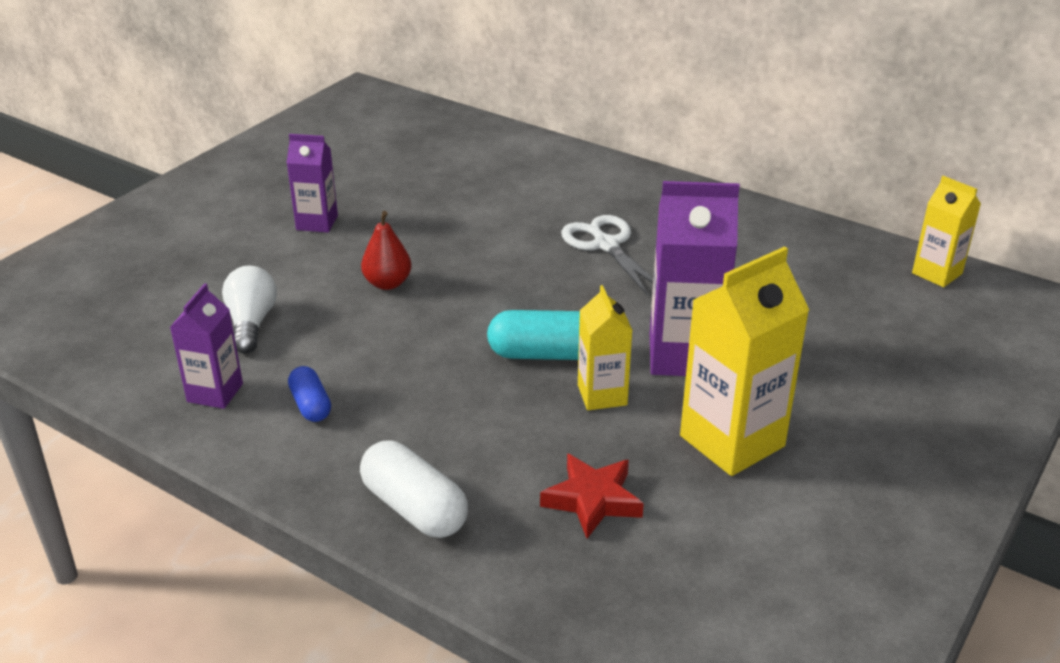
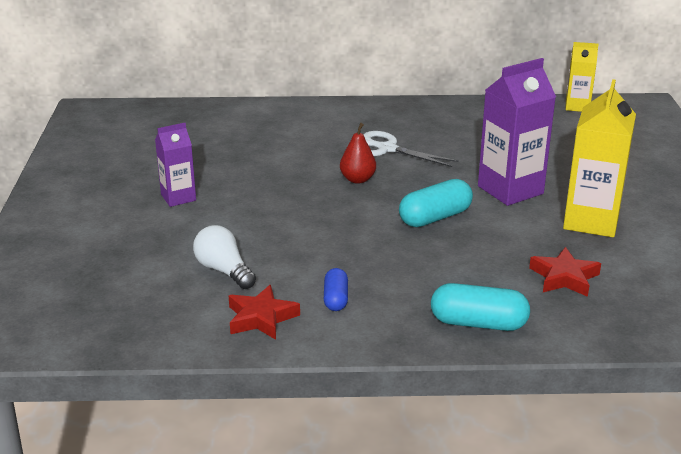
camera: 35 degrees left, 5 degrees down
purple carton [170,283,243,409] -> red star [229,285,300,340]
blue capsule [288,366,331,422] -> blue capsule turned 60 degrees clockwise [324,268,348,311]
white capsule [360,440,468,538] -> turquoise capsule [431,283,530,331]
red pear [361,211,412,290] -> red pear moved to [340,123,376,184]
yellow carton [578,285,633,410] -> none

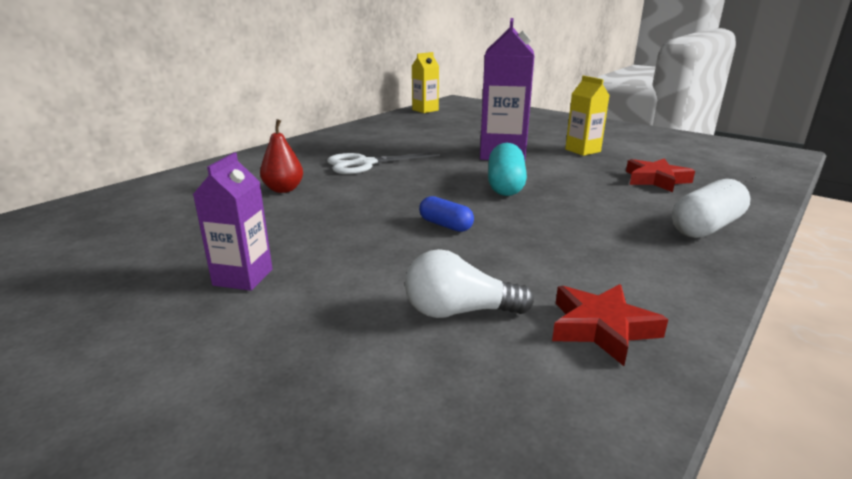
camera: 50 degrees left, 5 degrees down
blue capsule [324,268,348,311] -> blue capsule moved to [419,196,474,232]
red pear [340,123,376,184] -> red pear moved to [260,119,303,193]
turquoise capsule [431,283,530,331] -> white capsule [672,179,751,238]
yellow carton [563,79,636,237] -> yellow carton [565,76,610,156], size x0.58

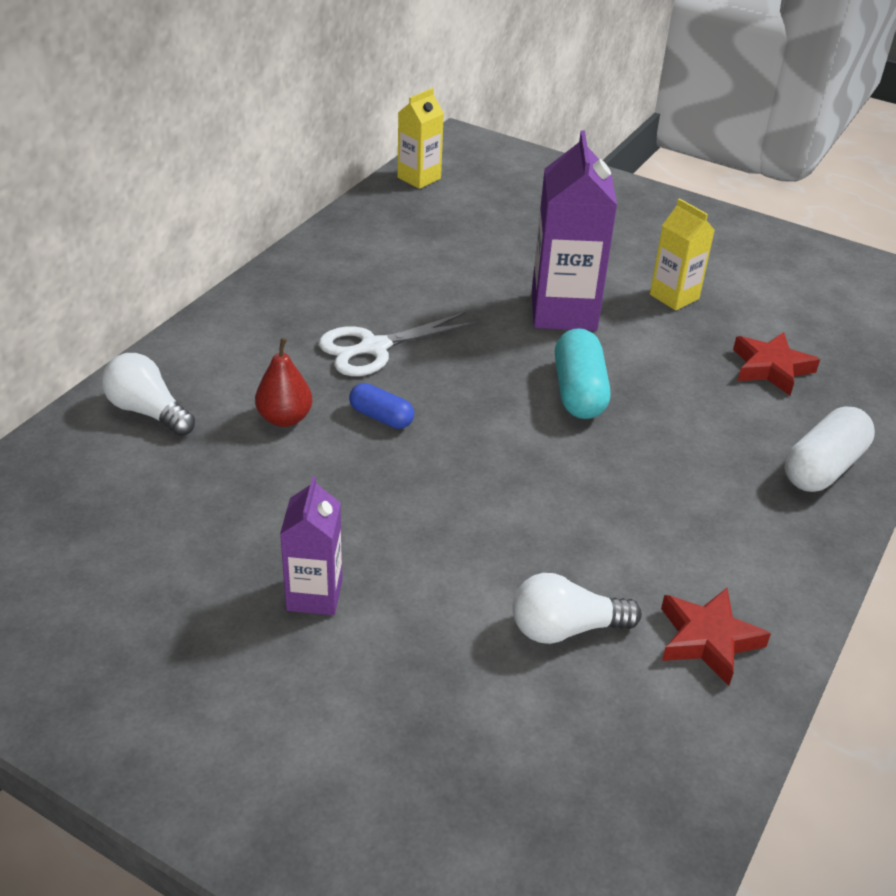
camera: 10 degrees left, 15 degrees up
blue capsule [419,196,474,232] -> blue capsule moved to [349,383,414,429]
none -> white light bulb [101,353,195,436]

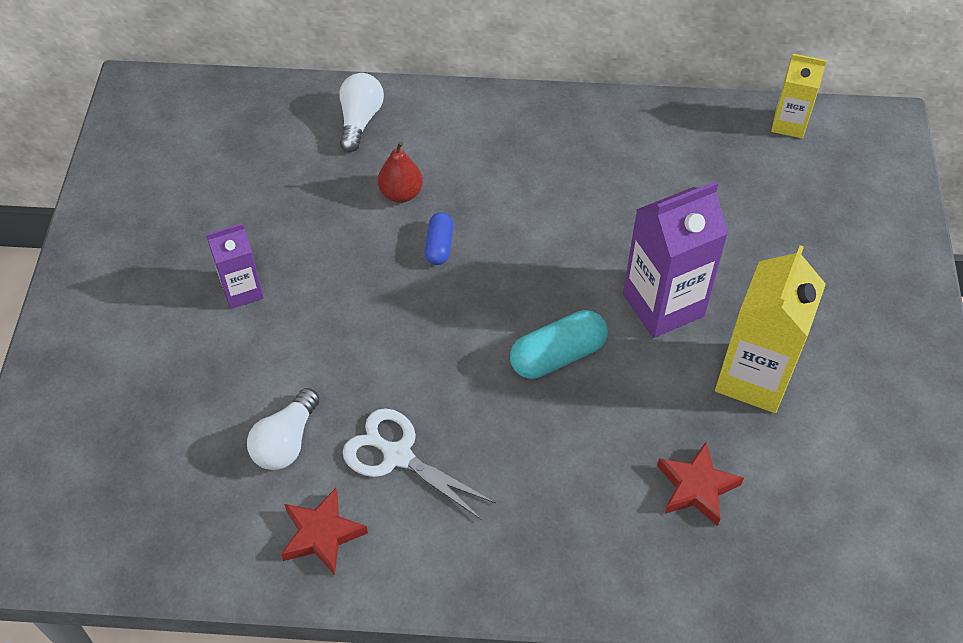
camera: 65 degrees right, 15 degrees up
white scissors [319,312,477,376] -> white scissors moved to [343,408,496,521]
white light bulb [512,573,642,644] -> white light bulb turned 120 degrees counterclockwise [247,388,320,470]
yellow carton [650,198,715,311] -> yellow carton [715,245,826,413], size x1.72
white capsule [785,407,875,492] -> none

